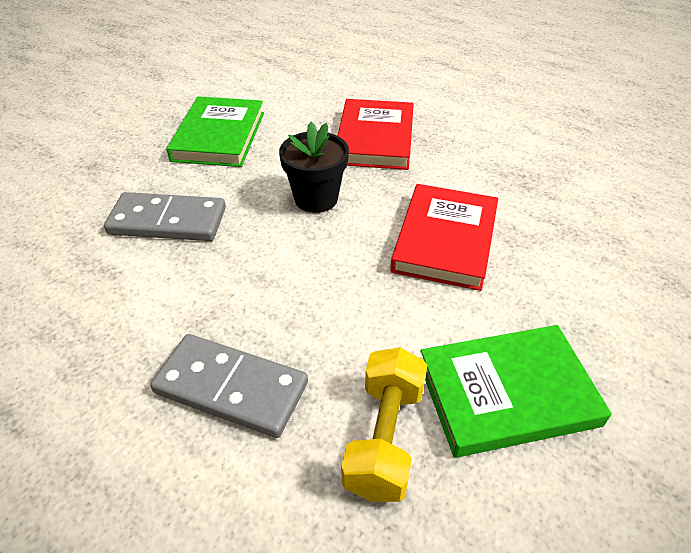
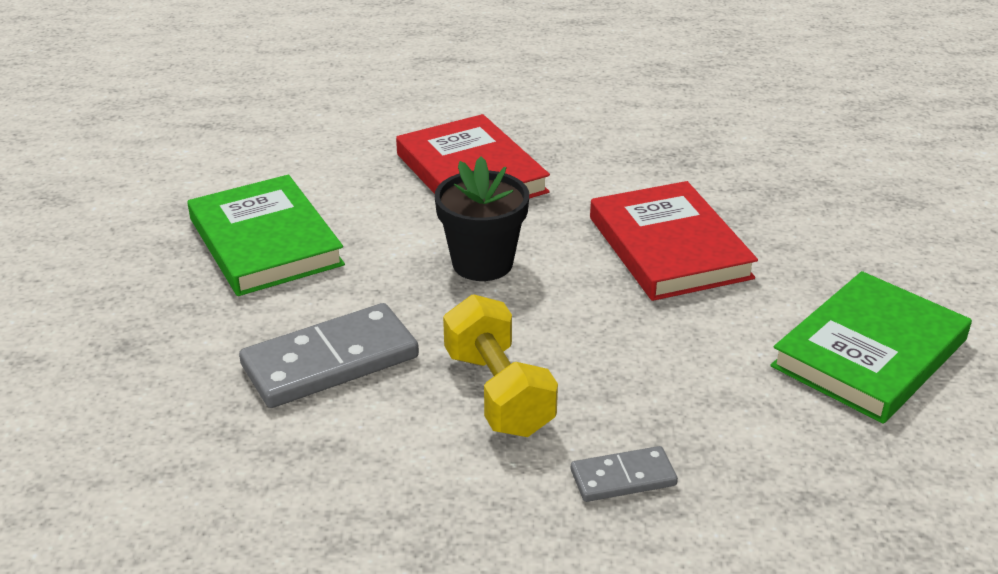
camera: 35 degrees left, 10 degrees down
grey domino [150,334,308,438] -> grey domino [571,446,678,502], size x0.54
yellow dumbbell [341,347,427,502] -> yellow dumbbell moved to [443,294,558,437]

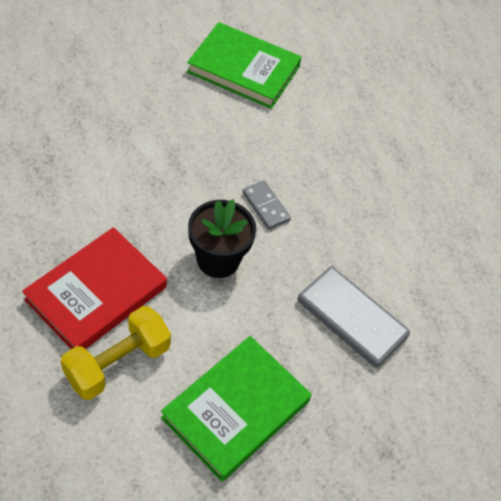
camera: 115 degrees left, 20 degrees up
yellow dumbbell [443,294,558,437] -> yellow dumbbell moved to [60,306,171,400]
grey domino [571,446,678,502] -> grey domino moved to [242,181,291,230]
red book [590,181,758,301] -> none

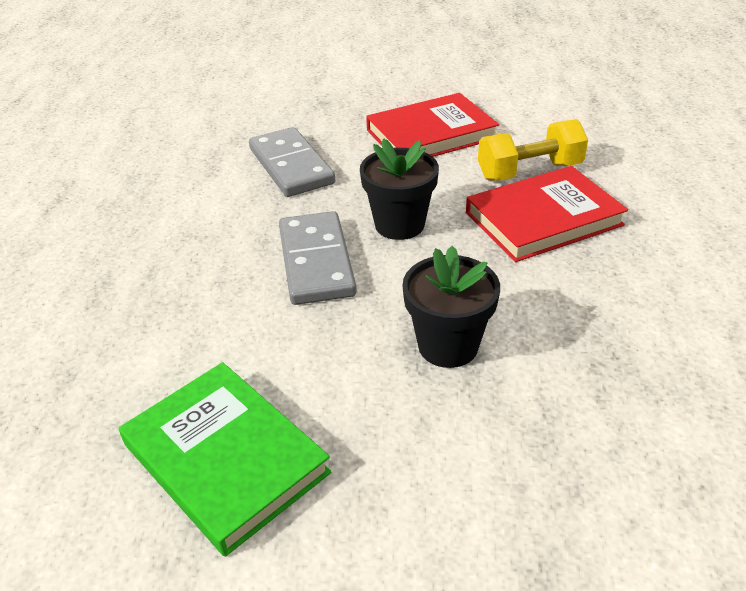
camera: 150 degrees left, 15 degrees down
green book [161,336,311,482] -> red book [366,93,499,157]
grey domino [242,181,291,230] -> grey domino [279,211,357,305], size x1.86
none -> black flower pot [403,246,500,368]

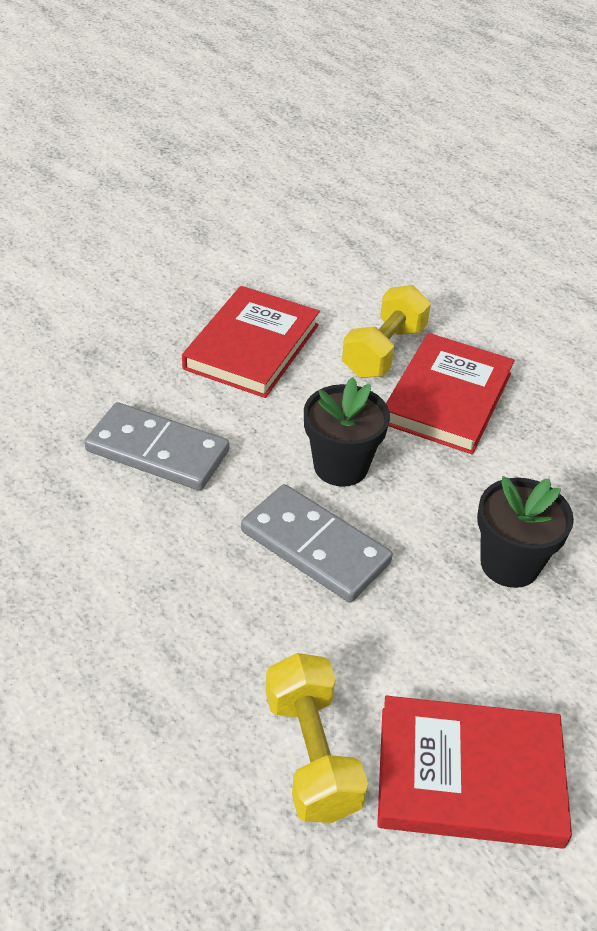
camera: 45 degrees left, 5 degrees up
green book [119,362,331,557] -> red book [377,696,572,849]
none -> yellow dumbbell [266,653,368,823]

